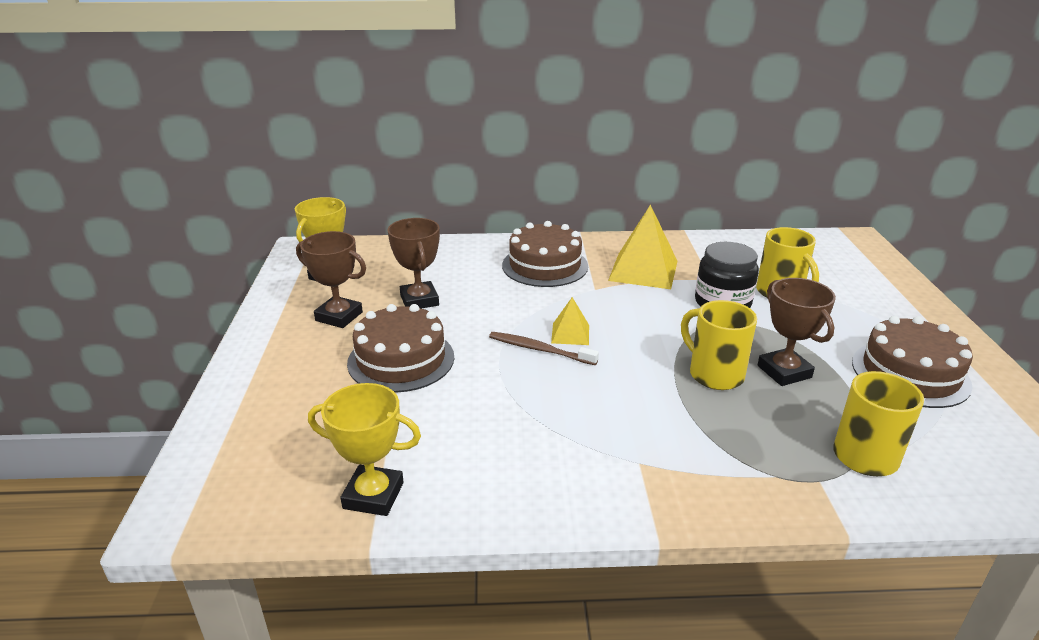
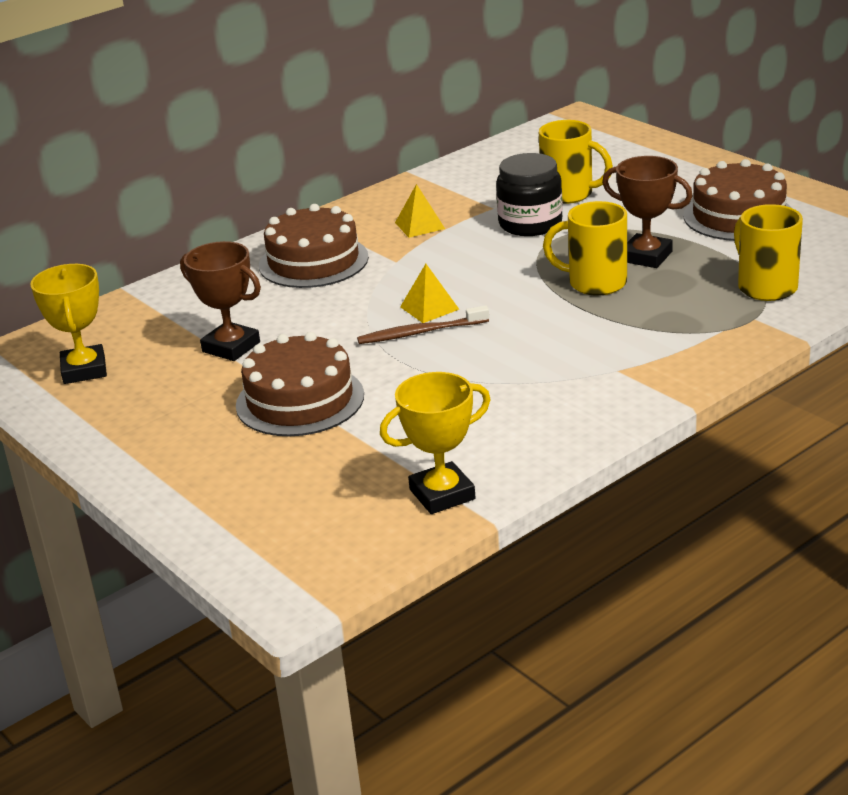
camera: 35 degrees left, 0 degrees up
brown trophy [296,231,366,328] -> none
yellow pyramid [608,205,677,289] -> yellow pyramid [395,184,445,238], size x0.52

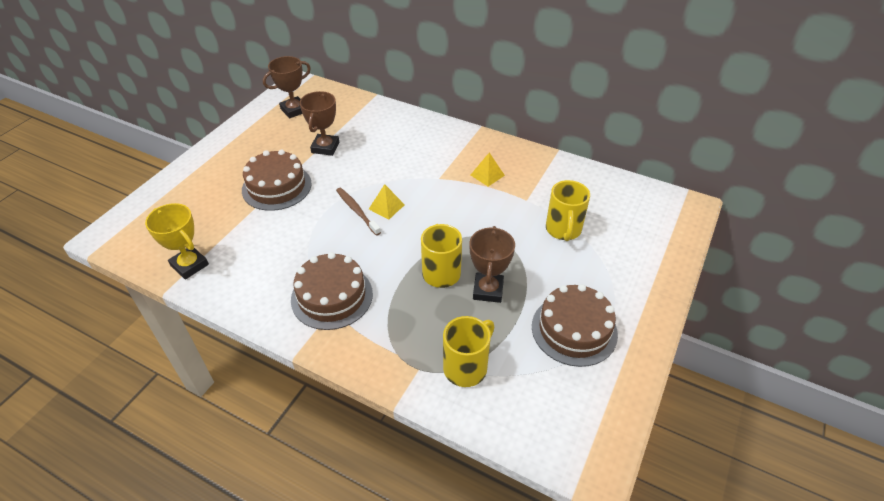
camera: 65 degrees right, 15 degrees up
yellow trophy [30,264,107,384] -> brown trophy [263,56,311,118]
brown cake [259,204,369,288] -> brown cake moved to [291,252,373,330]
black jar [496,153,563,236] -> none

